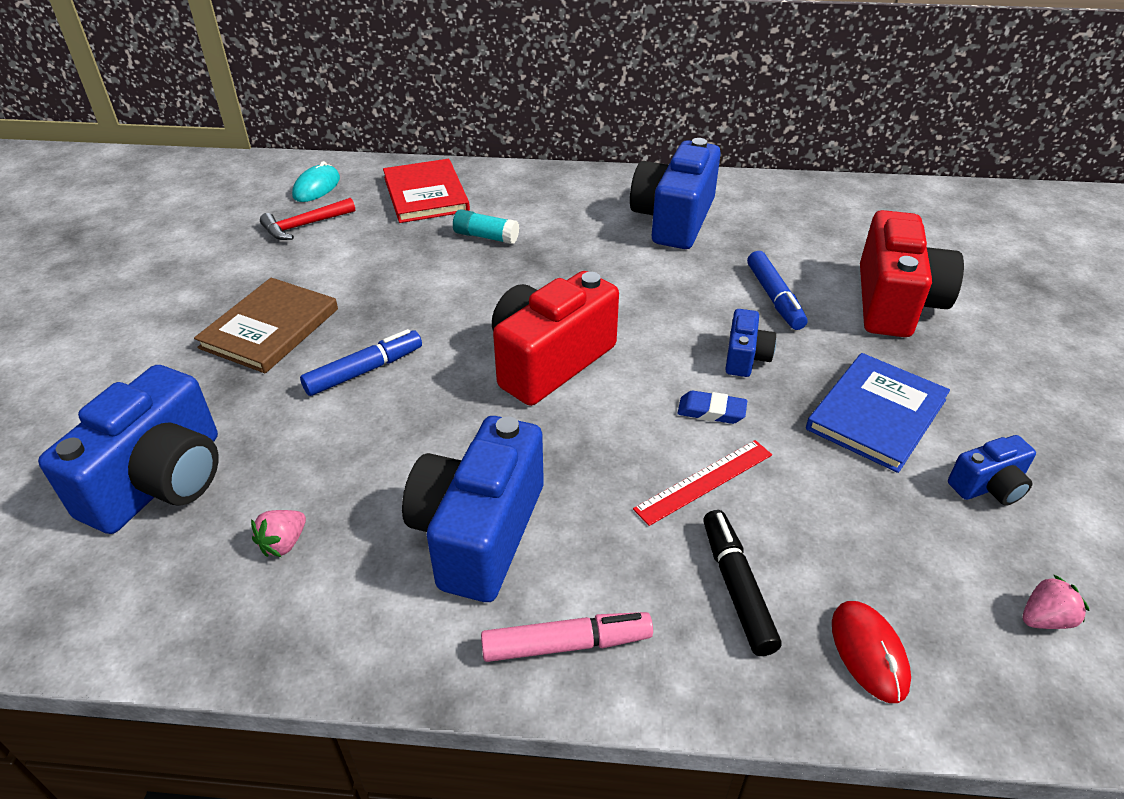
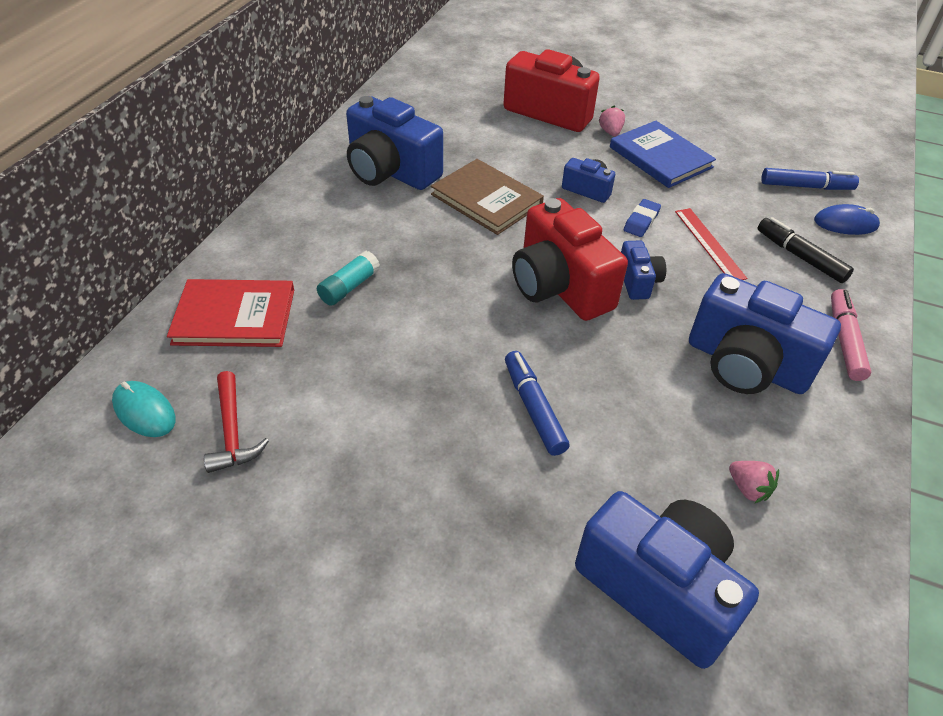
camera: 75 degrees left, 5 degrees up
brown book [194,278,338,373] -> brown book moved to [431,159,544,235]
black marker [703,510,781,656] -> black marker turned 45 degrees clockwise [757,217,854,283]
blue marker [747,251,807,330] -> blue marker moved to [761,168,859,190]
red mouse [832,601,911,703] -> blue mouse [814,204,880,235]
blue camera [948,435,1036,506] -> blue camera moved to [621,240,666,300]
pink strawberry [1023,574,1090,629] -> pink strawberry moved to [599,106,625,137]

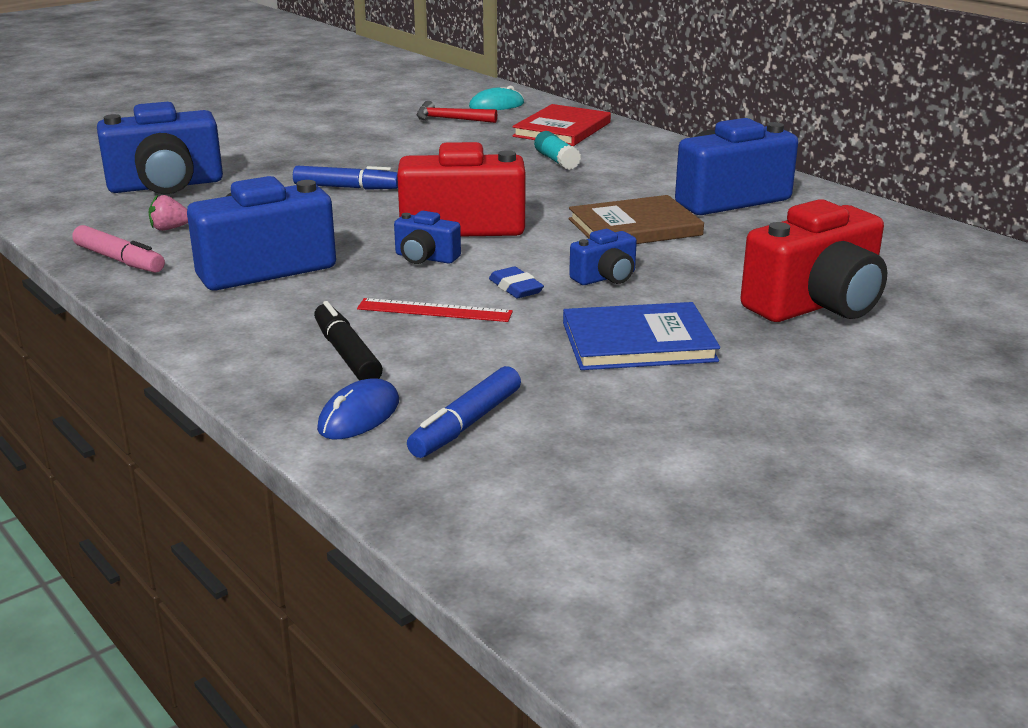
camera: 120 degrees right, 20 degrees down
pink strawberry [599,106,625,137] -> none
black marker [757,217,854,283] -> black marker turned 105 degrees counterclockwise [314,301,383,381]
pink marker [831,289,871,381] -> pink marker moved to [72,225,165,273]

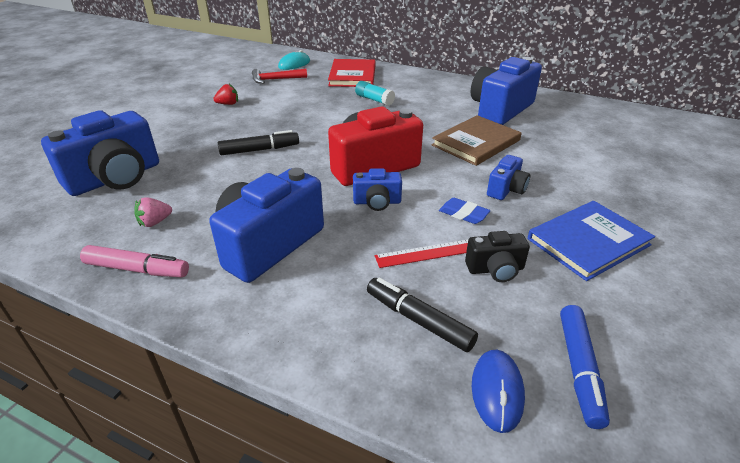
camera: 25 degrees left, 10 degrees up
blue marker [293,166,398,190] -> black marker [218,130,299,155]
red camera [740,199,887,322] -> none
none -> red strawberry [213,84,238,105]
none -> black camera [465,231,530,282]

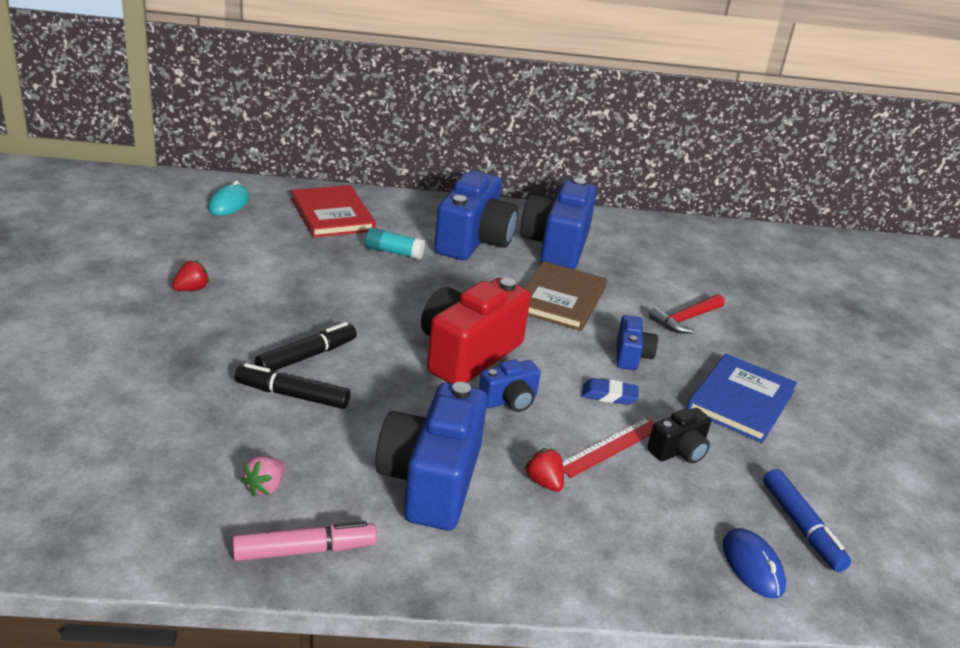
camera: 30 degrees left, 5 degrees down
blue camera [41,110,159,196] -> blue camera moved to [434,171,518,260]
red hammer [252,69,307,84] -> red hammer moved to [649,294,724,334]
black marker [367,277,478,352] -> black marker moved to [234,363,350,409]
none -> red strawberry [524,448,564,492]

